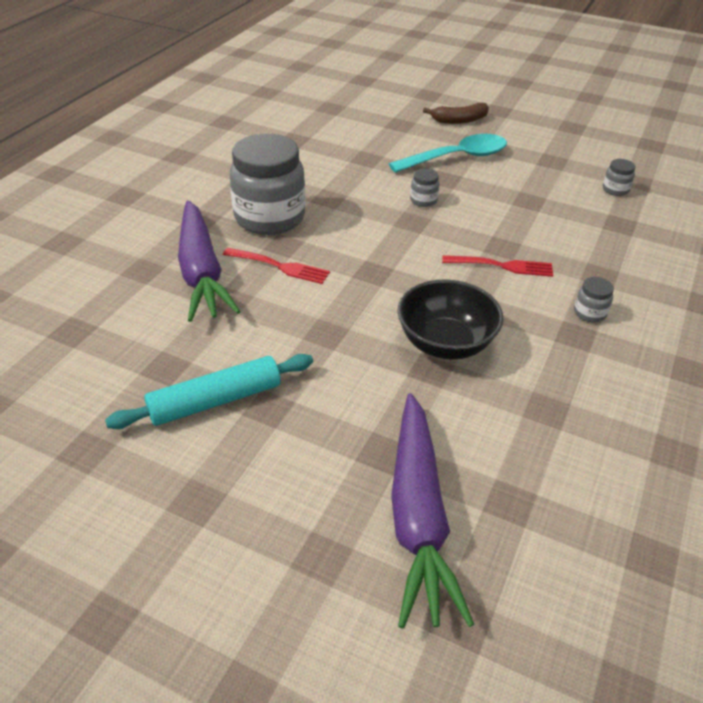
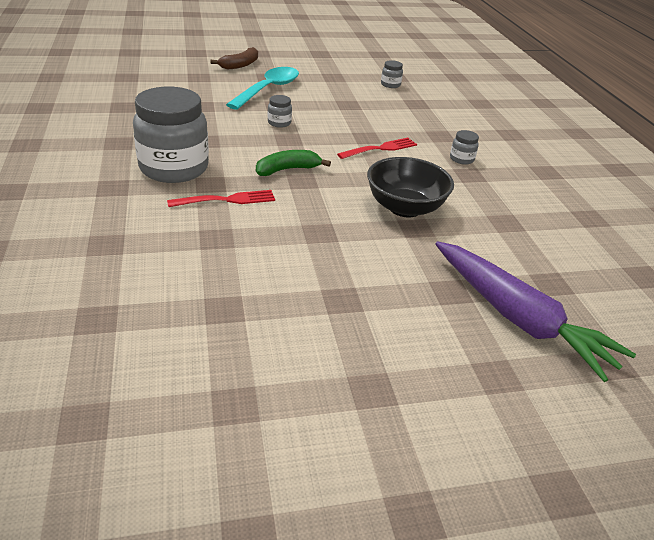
camera: 40 degrees left, 5 degrees down
turquoise rolling pin [105,354,313,429] -> none
purple carrot [178,201,240,322] -> none
none -> green banana [256,150,331,176]

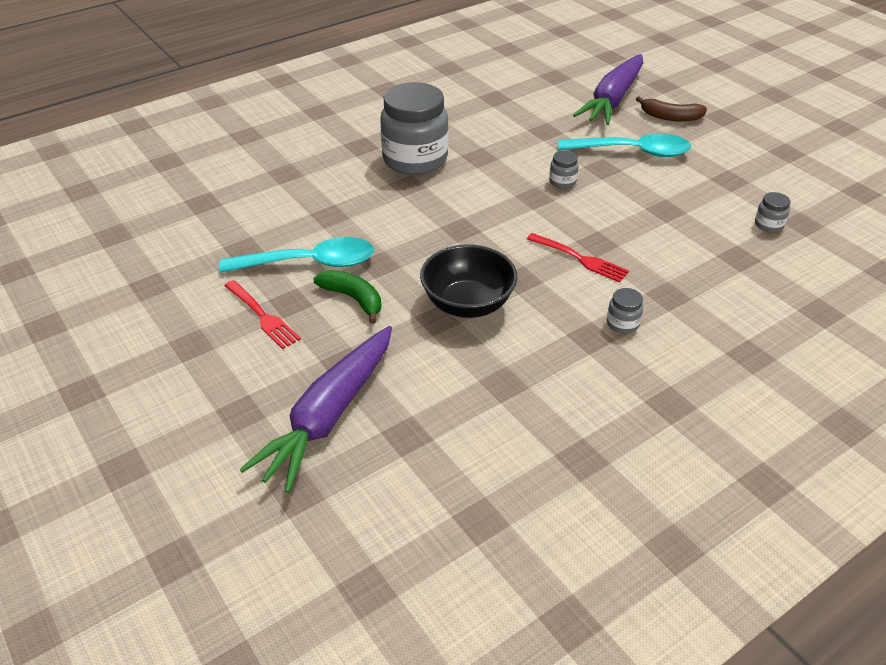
camera: 70 degrees right, 5 degrees up
red fork [167,190,275,207] -> red fork moved to [224,280,301,349]
green banana [256,150,331,176] -> green banana moved to [313,270,381,324]
none -> turquoise spoon [219,237,374,273]
none -> purple carrot [573,54,643,125]

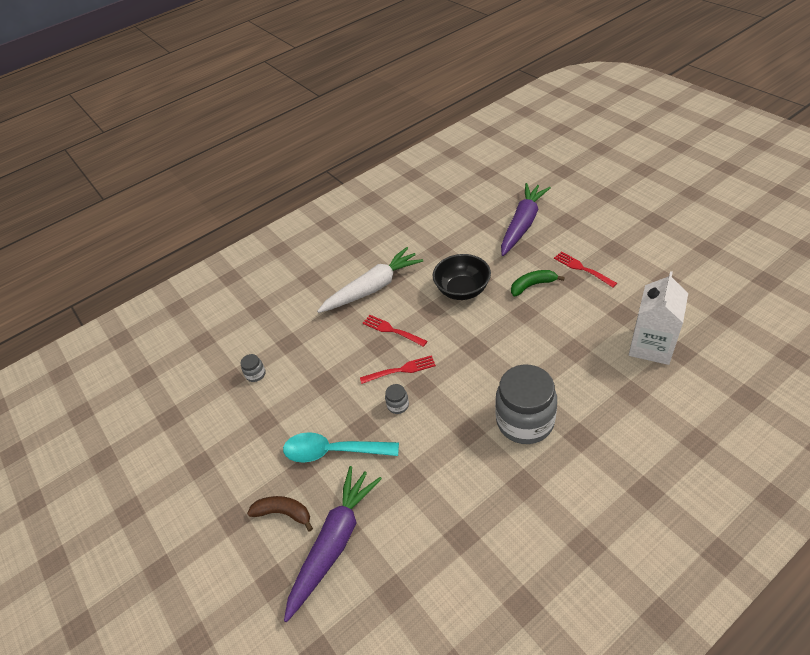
camera: 175 degrees left, 5 degrees up
turquoise spoon [219,237,374,273] -> none
green banana [313,270,381,324] -> green banana turned 120 degrees clockwise [511,270,565,296]
grey jar [607,288,643,334] -> white carrot [317,247,423,313]
none -> red fork [360,355,436,384]
none -> white carton [629,271,688,365]

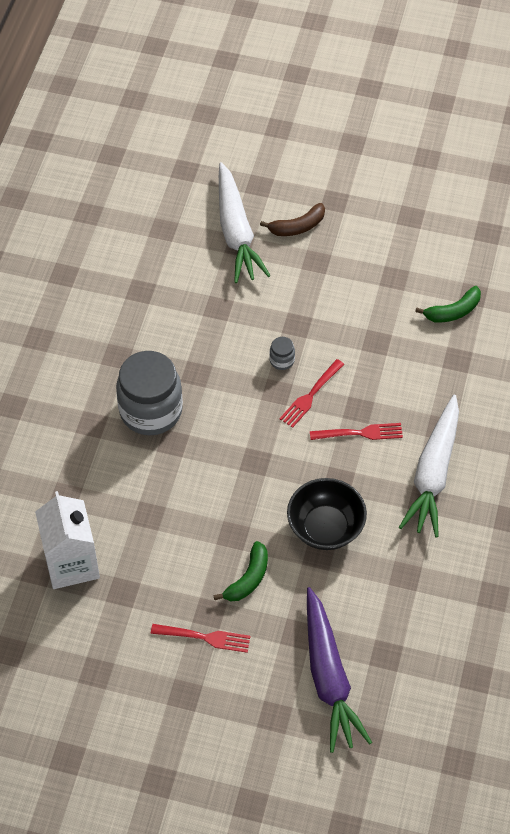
camera: 135 degrees right, 10 degrees up
grey jar [240,354,266,382] -> green banana [415,286,481,322]
turquoise spoon [283,432,399,463] -> none
purple carrot [284,466,382,622] -> white carrot [219,162,271,283]

